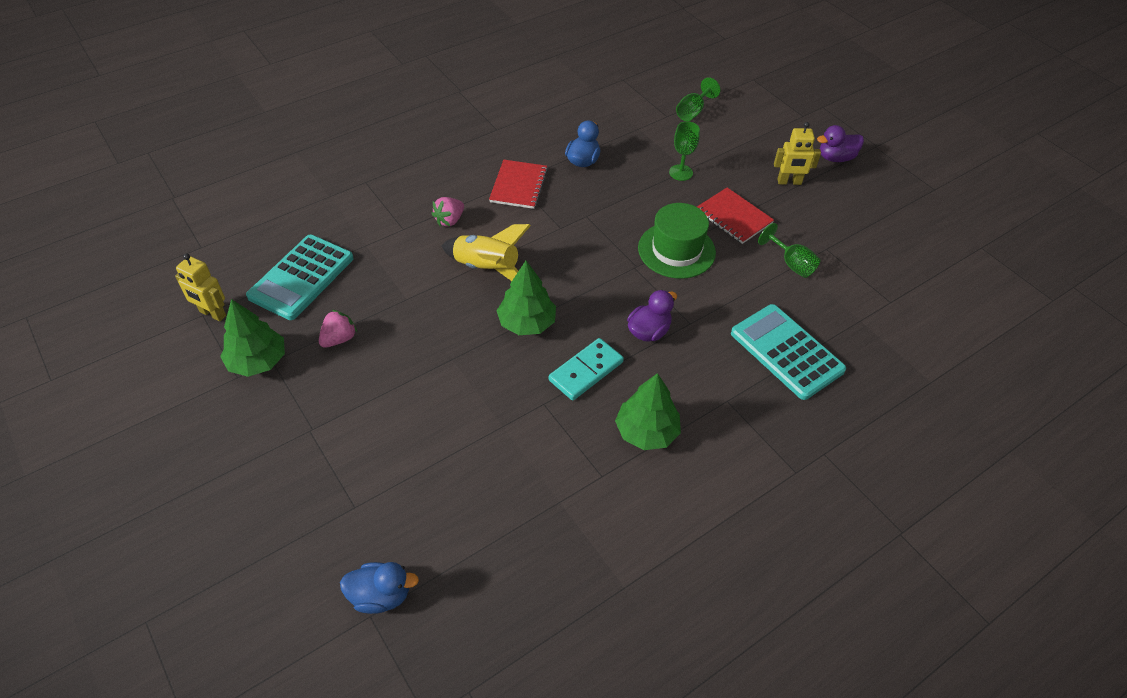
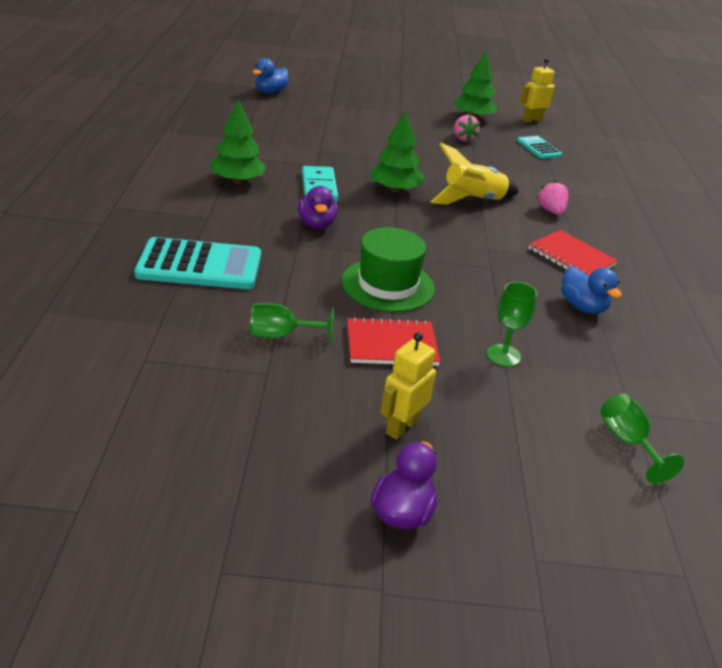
camera: 125 degrees right, 15 degrees down
turquoise calculator [246,235,353,320] -> turquoise calculator [517,136,562,159], size x0.55

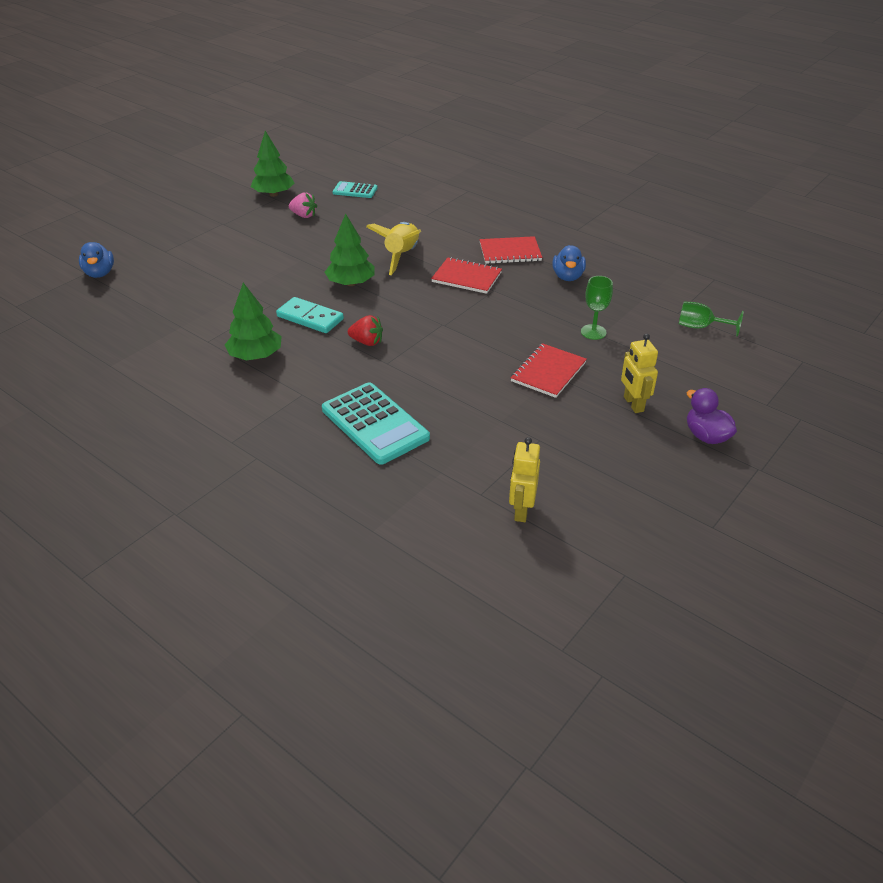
camera: 50 degrees left, 5 degrees up
turquoise calculator [134,237,261,289] -> turquoise calculator turned 105 degrees clockwise [322,382,430,465]
green goblet [250,303,334,343] -> none
purple duck [298,186,338,229] -> red strawberry [348,315,383,346]
green hat [342,227,435,312] -> none
yellow robot [520,58,555,123] -> yellow robot moved to [509,437,540,522]
pink strawberry [537,180,568,215] -> none
blue duck [561,266,622,314] -> blue duck turned 90 degrees clockwise [552,245,586,281]
none -> red notebook [431,257,502,294]

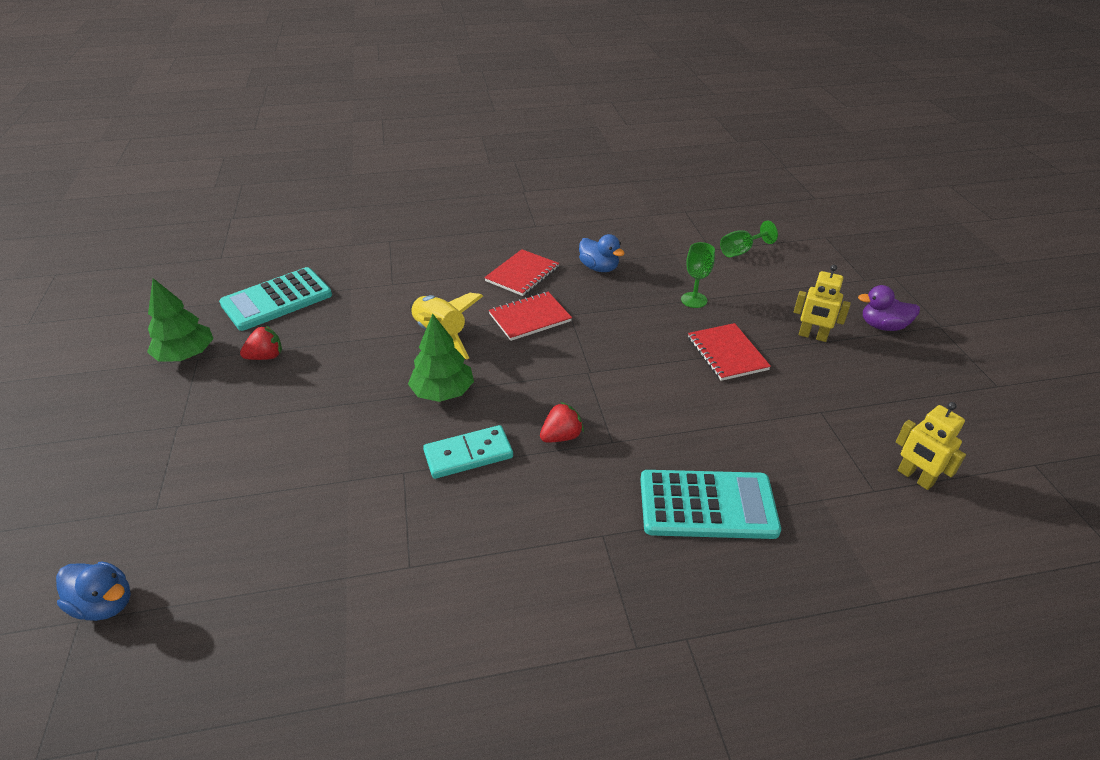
camera: 50 degrees left, 0 degrees up
green tree [225,283,282,360] -> none
pink strawberry [289,192,317,218] -> red strawberry [240,326,282,360]
turquoise calculator [332,181,377,198] -> turquoise calculator [219,267,332,331], size x1.82

